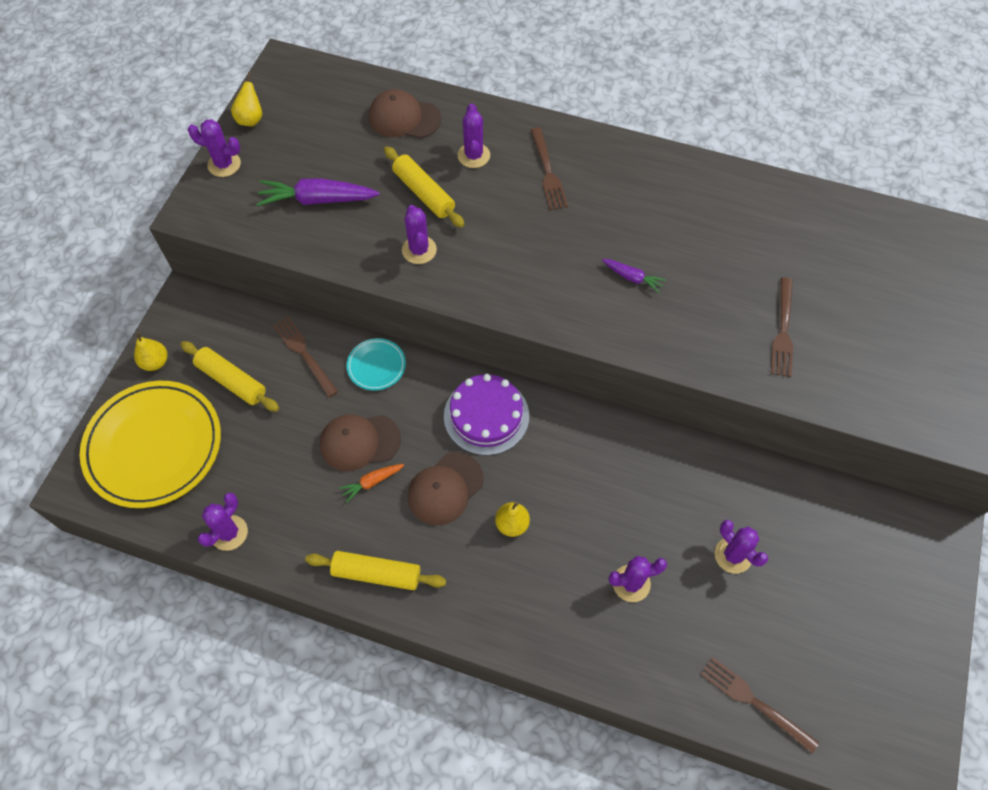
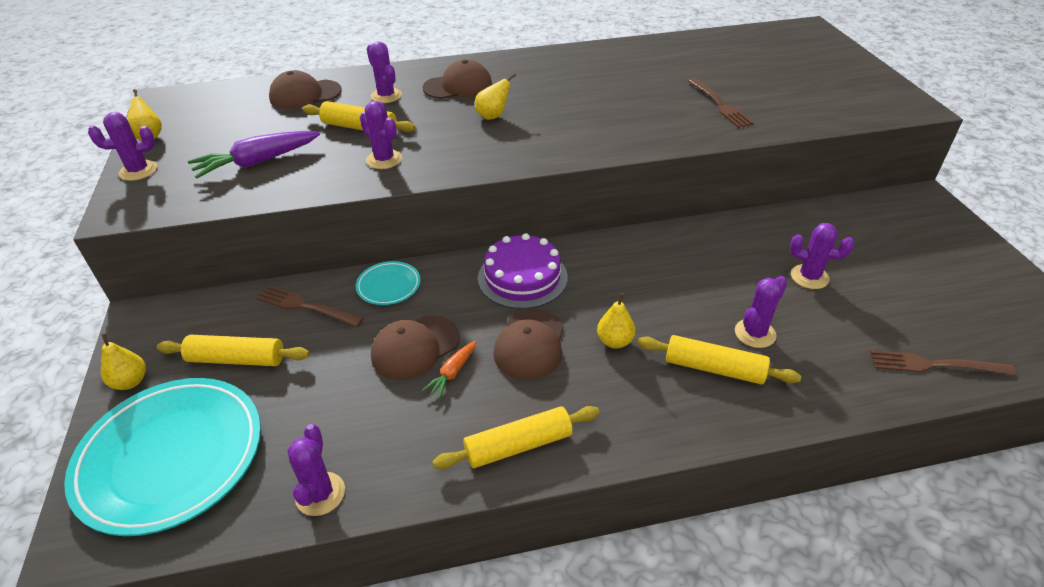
camera: 30 degrees left, 20 degrees down
yellow plate [80,381,221,508] -> turquoise plate [64,378,261,536]
brown fork [531,127,568,210] -> brown cap [422,59,492,99]
purple carrot [602,259,666,293] -> none
none -> yellow pear [475,73,516,120]
none -> yellow rolling pin [637,335,801,384]

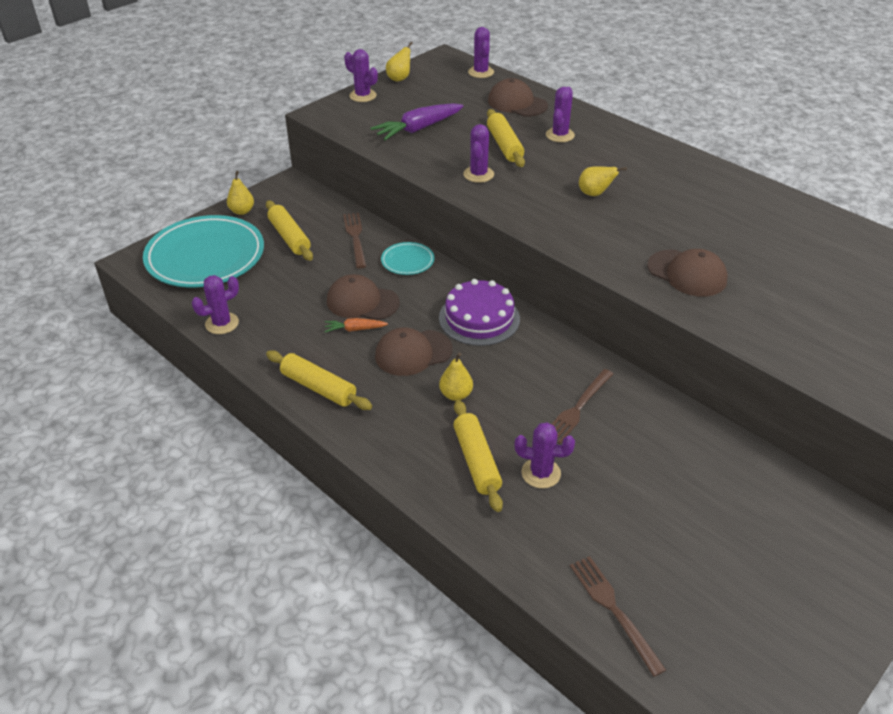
camera: 55 degrees right, 0 degrees up
purple carrot [188,131,320,179] -> purple carrot turned 60 degrees counterclockwise [370,103,463,140]
brown cap [422,59,492,99] -> brown cap moved to [647,249,728,297]
brown fork [688,78,754,128] -> brown fork moved to [552,369,613,444]
purple cactus [790,223,854,289] -> purple cactus moved to [468,27,494,78]

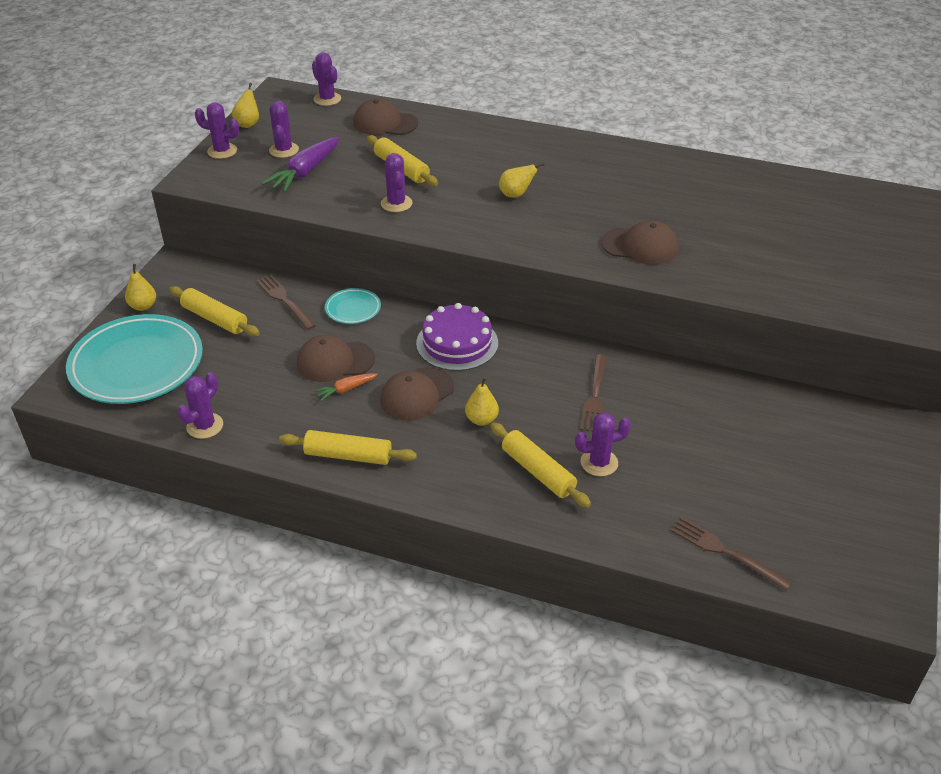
camera: 25 degrees left, 0 degrees up
purple cactus [546,87,575,142] -> purple cactus moved to [269,101,299,158]

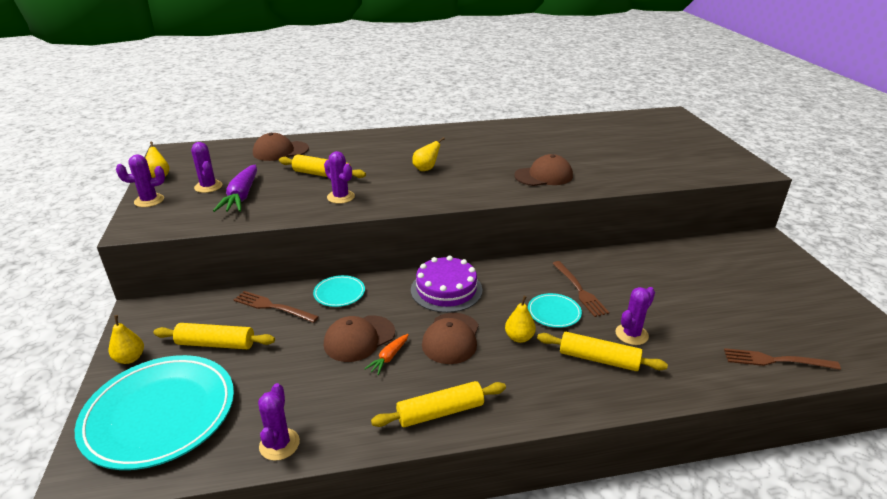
camera: 30 degrees left, 10 degrees down
purple cactus [312,52,341,106] -> none
none -> turquoise plate [528,293,582,328]

